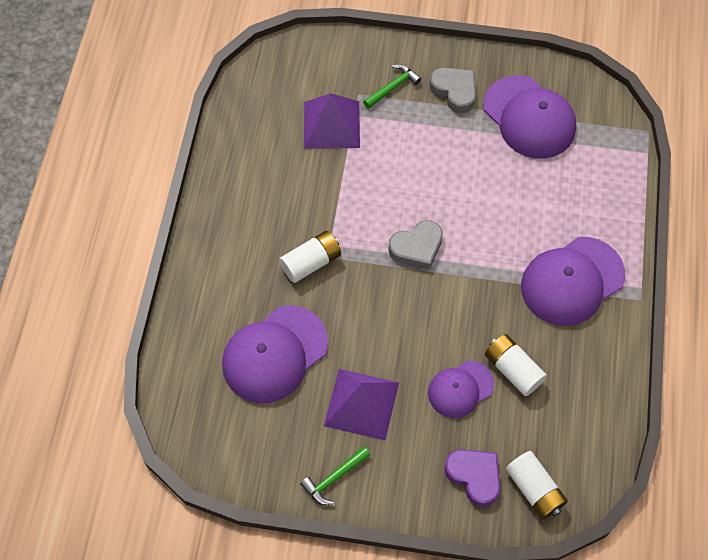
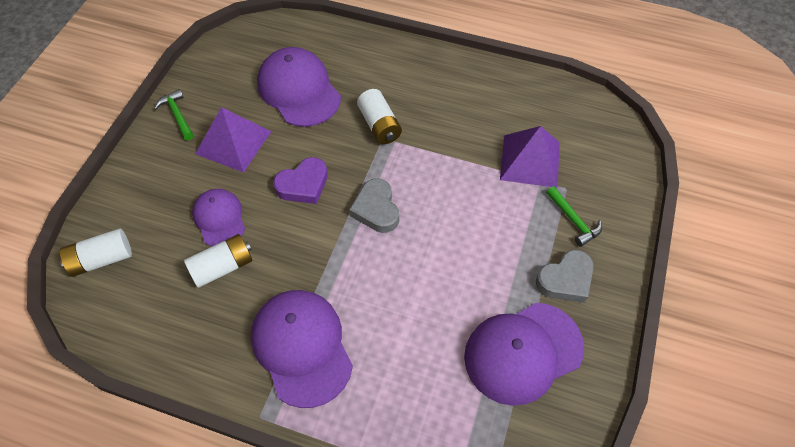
camera: 100 degrees right, 5 degrees down
purple heart [445,449,500,507] -> purple heart moved to [273,157,328,204]

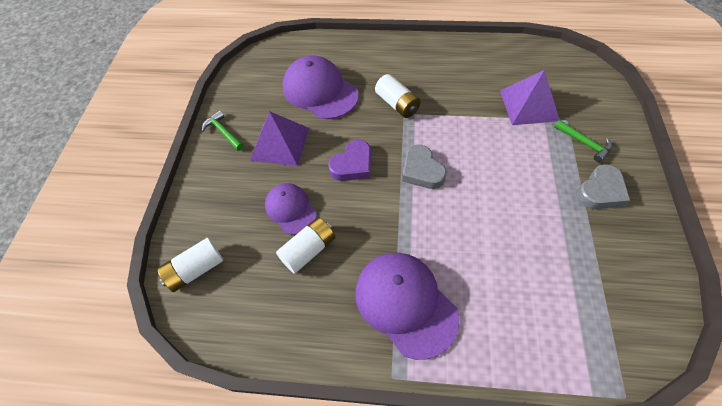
camera: 10 degrees left, 0 degrees up
purple cap [464,303,584,406] -> none

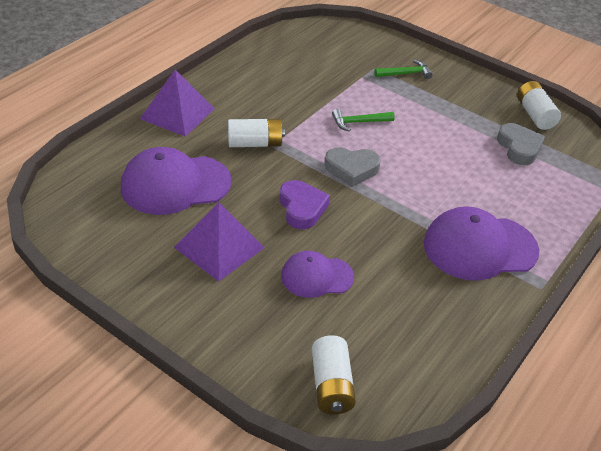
camera: 65 degrees left, 15 degrees down
green hammer [202,110,244,151] -> green hammer moved to [332,109,395,132]
white battery [276,217,335,274] -> white battery moved to [517,81,561,130]
purple pyramid [500,70,559,125] -> purple pyramid moved to [140,70,215,137]
grey heart [576,164,630,209] -> grey heart moved to [497,123,545,165]

